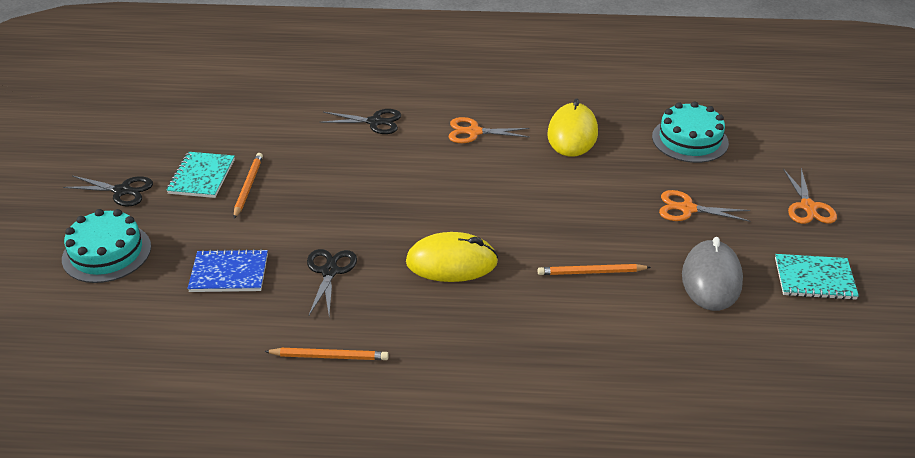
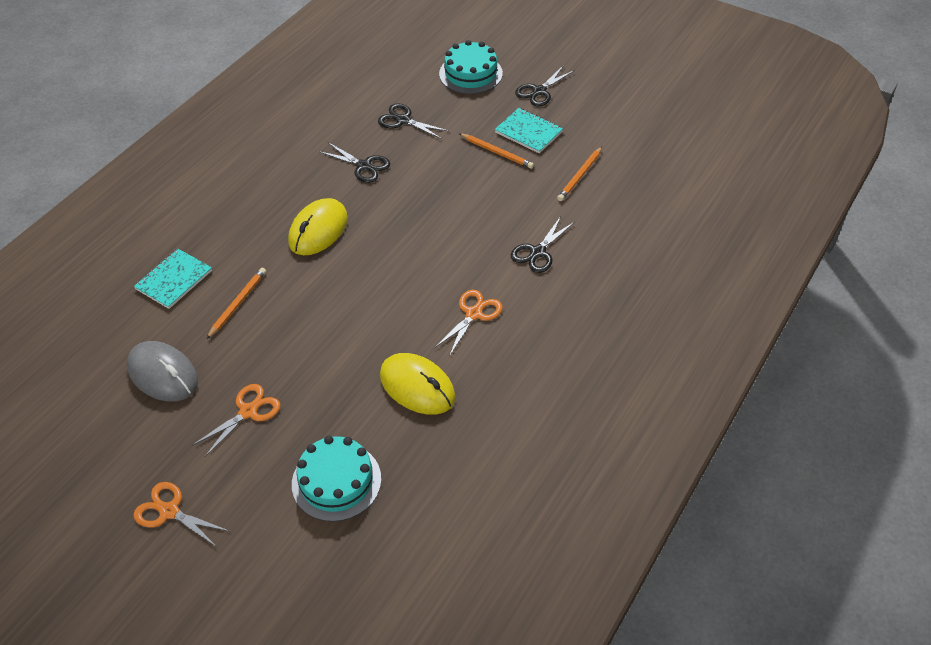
camera: 120 degrees right, 10 degrees up
blue notebook [187,249,268,292] -> black scissors [378,103,449,139]
orange pencil [264,348,389,360] -> orange pencil moved to [557,147,602,201]
turquoise notebook [775,254,859,300] -> turquoise notebook moved to [134,249,212,309]

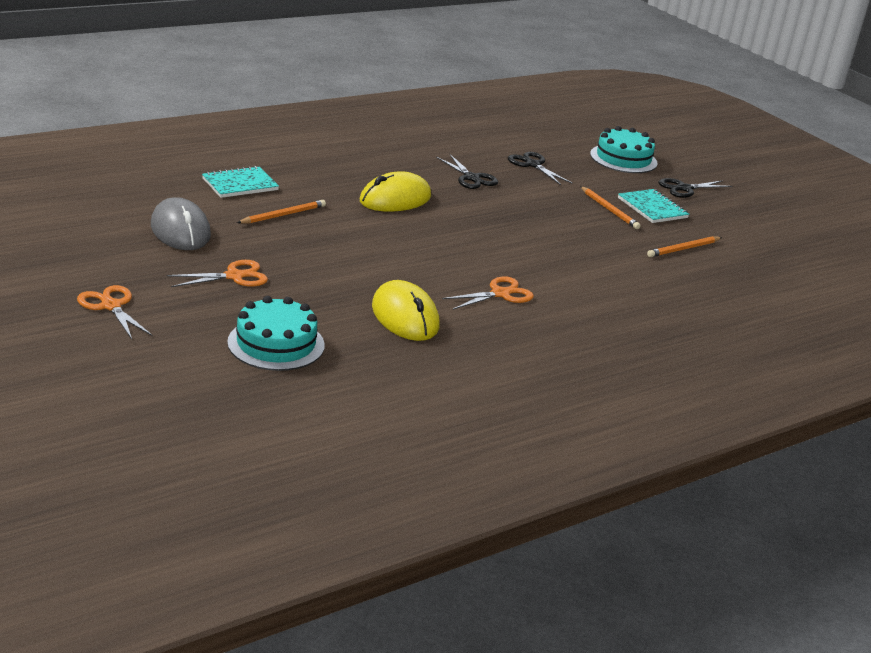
camera: 20 degrees right, 20 degrees down
black scissors [511,216,574,273] -> none

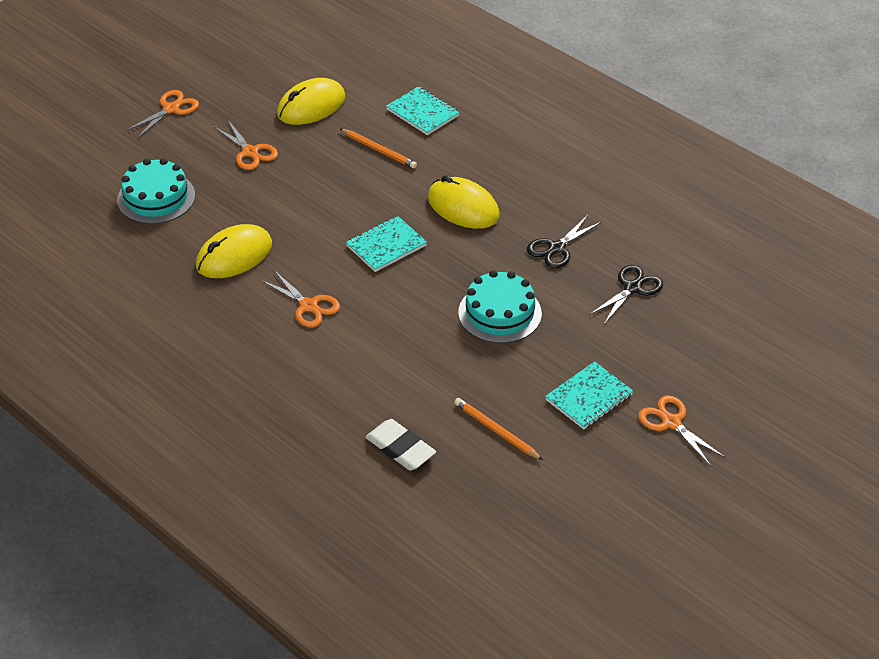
camera: 80 degrees right, 15 degrees up
grey mouse [151,197,211,250] -> yellow mouse [277,78,345,125]
orange pencil [580,186,641,229] -> none
turquoise cake [590,126,658,173] -> turquoise cake moved to [458,270,542,343]
black scissors [658,178,732,198] -> orange scissors [638,395,726,466]
none -> turquoise notebook [346,216,427,272]
none -> white eraser [365,419,436,470]

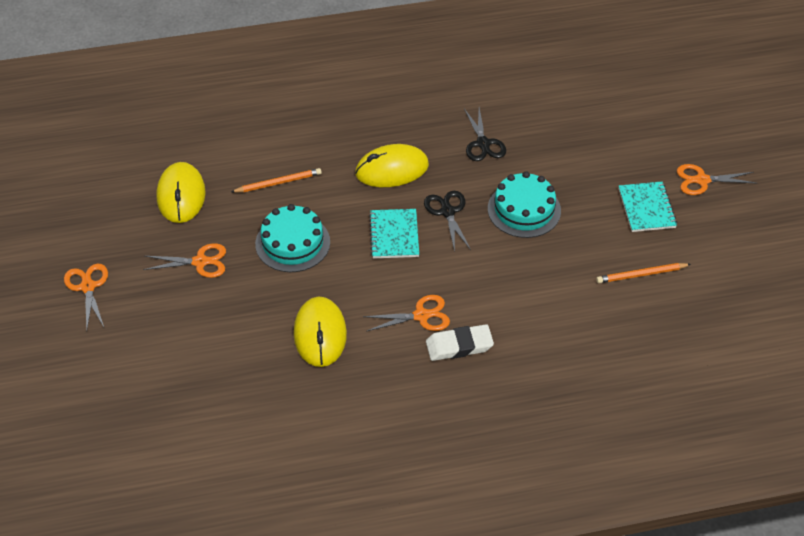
camera: 55 degrees left, 5 degrees up
turquoise cake [117,158,195,224] -> turquoise cake moved to [255,204,330,272]
white eraser [365,419,436,470] -> white eraser moved to [426,324,494,361]
turquoise notebook [386,86,460,135] -> none
black scissors [589,265,663,324] -> black scissors moved to [424,191,471,252]

